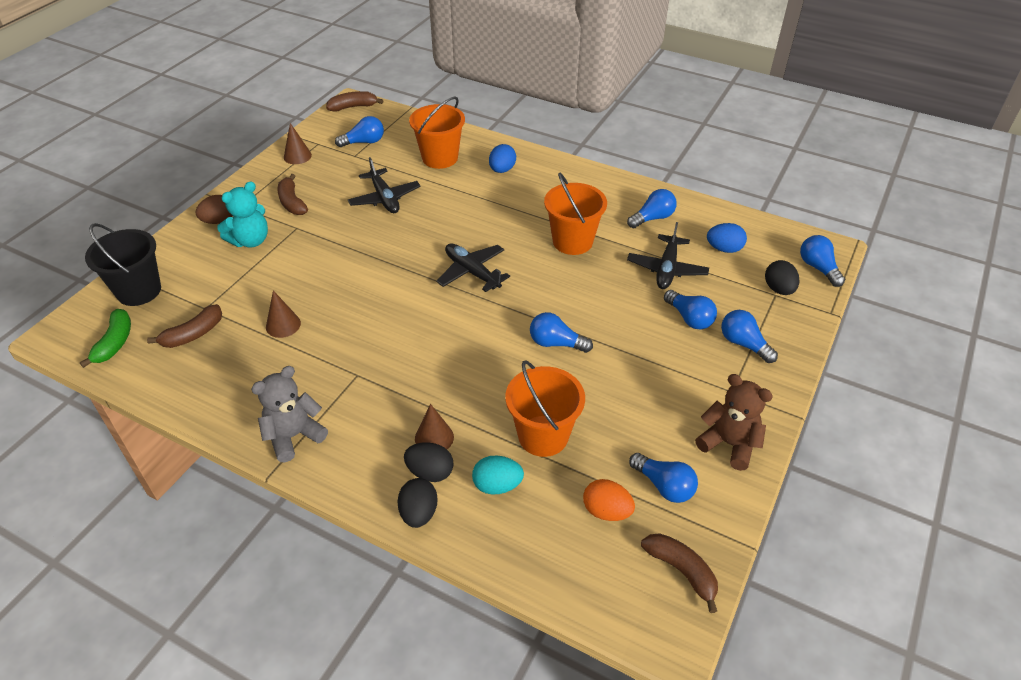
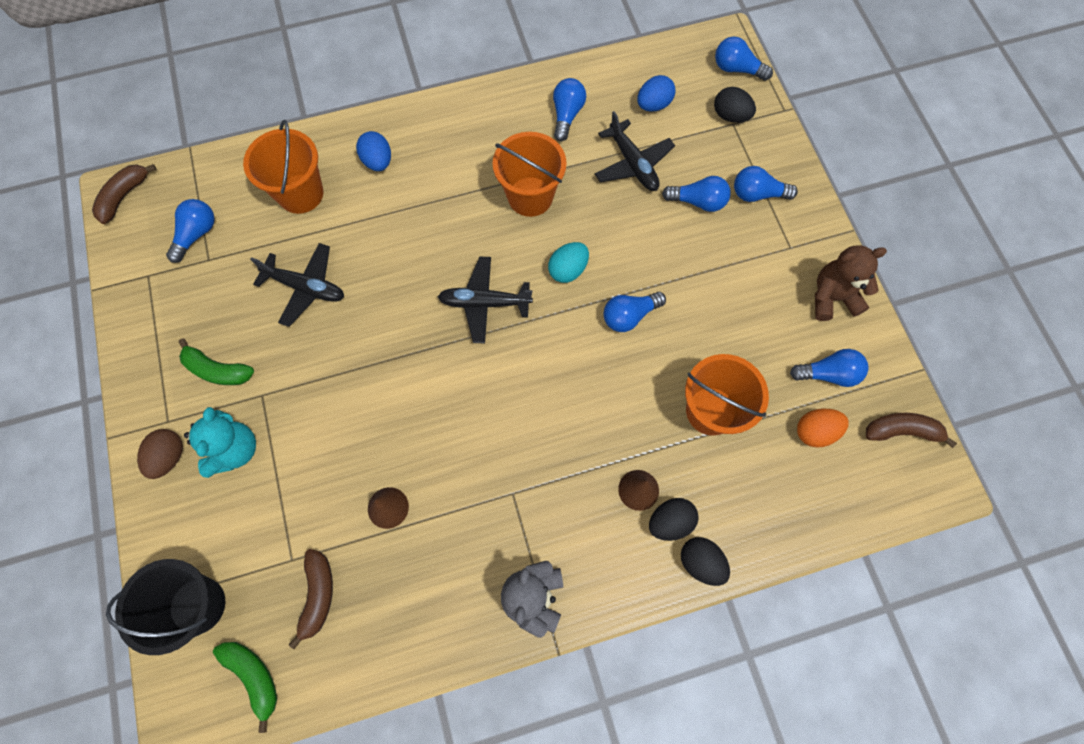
camera: 45 degrees left, 25 degrees up
brown banana [277,174,308,215] -> green banana [179,339,254,385]
brown cone [284,123,312,164] -> none
turquoise egg [472,456,524,494] -> turquoise egg moved to [548,242,589,283]

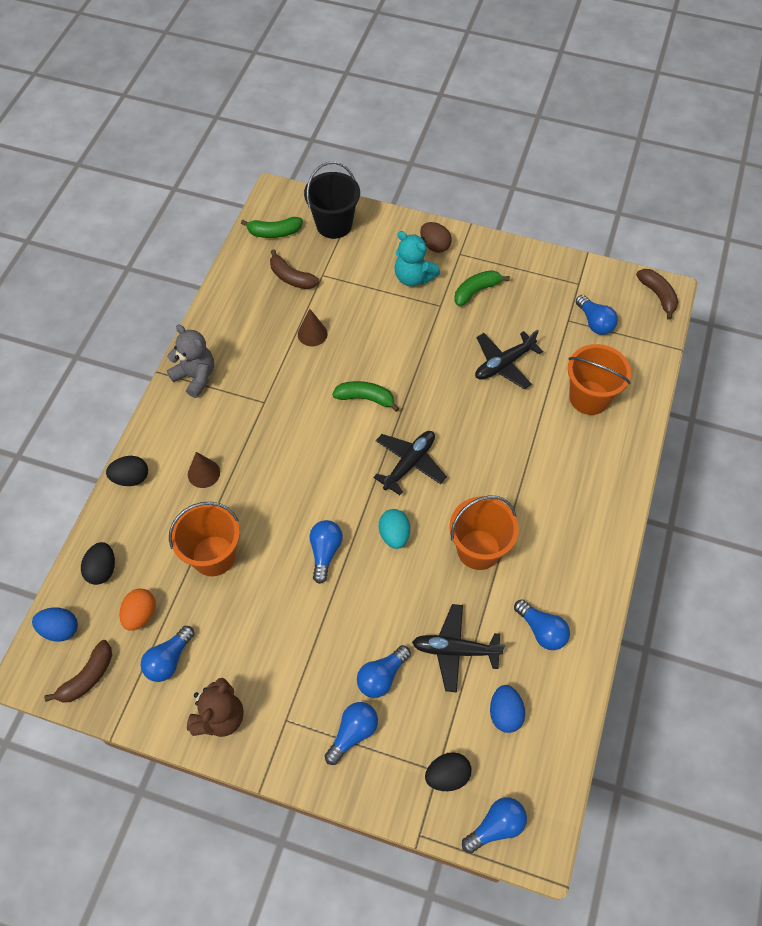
camera: 125 degrees right, 10 degrees down
blue egg [356,131,391,171] -> blue egg moved to [32,608,78,641]
black egg [649,498,699,541] -> black egg moved to [81,542,115,585]
none -> green banana [332,381,399,412]

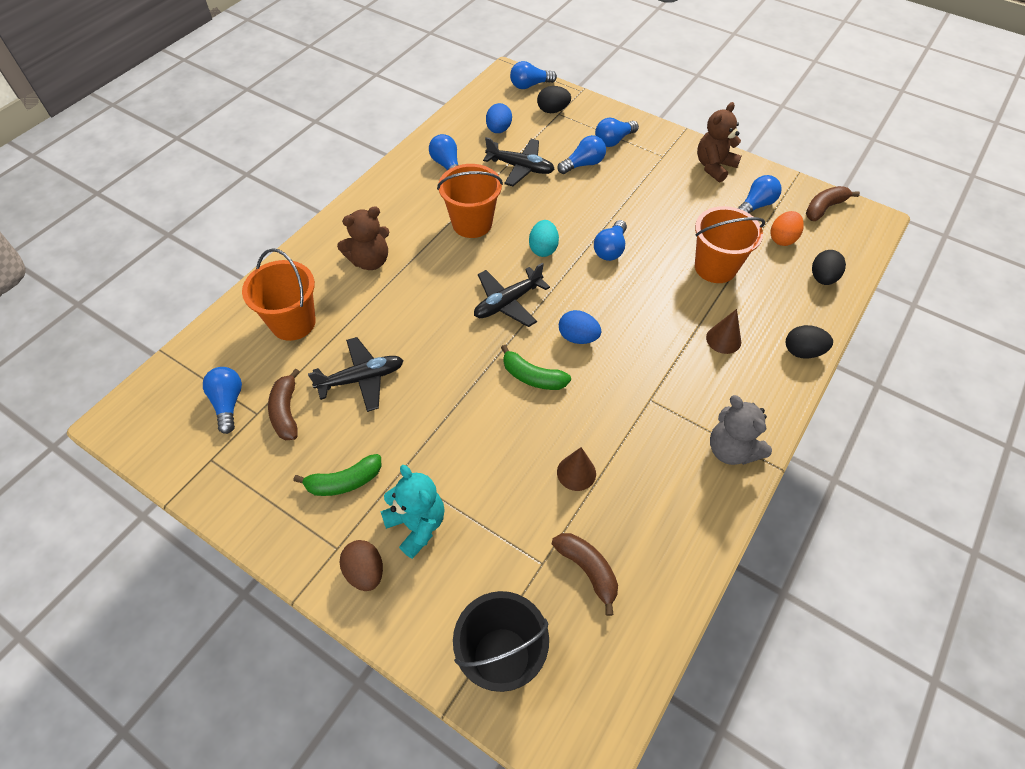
camera: 165 degrees left, 5 degrees down
blue egg [32,608,78,641] -> blue egg moved to [559,310,601,344]
green banana [241,217,303,238] -> none
brown banana [636,269,678,320] -> brown banana moved to [268,368,300,440]
none -> brown teddy bear [337,206,389,270]

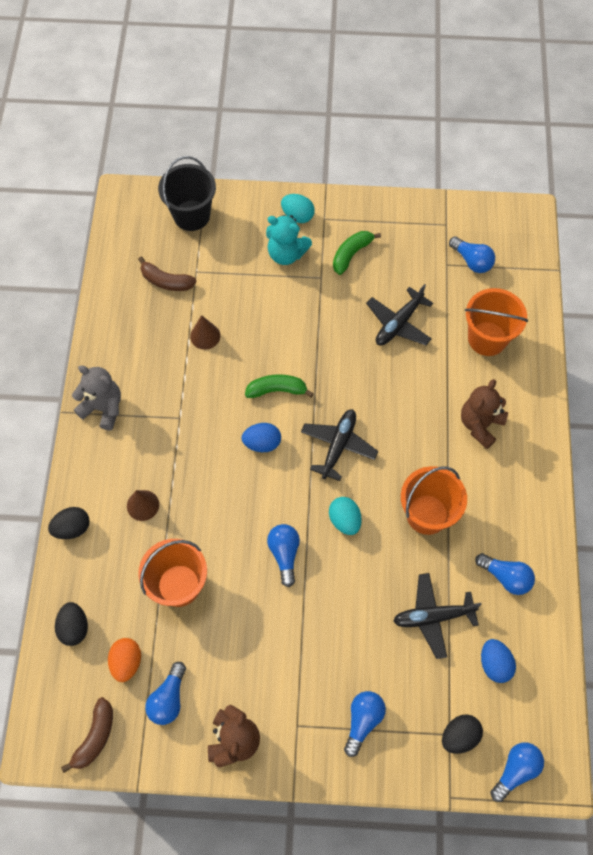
camera: 150 degrees right, 10 degrees up
brown banana [268,368,300,440] -> none
brown egg [340,540,383,591] -> turquoise egg [281,194,315,223]
blue light bulb [558,135,606,174] -> none

